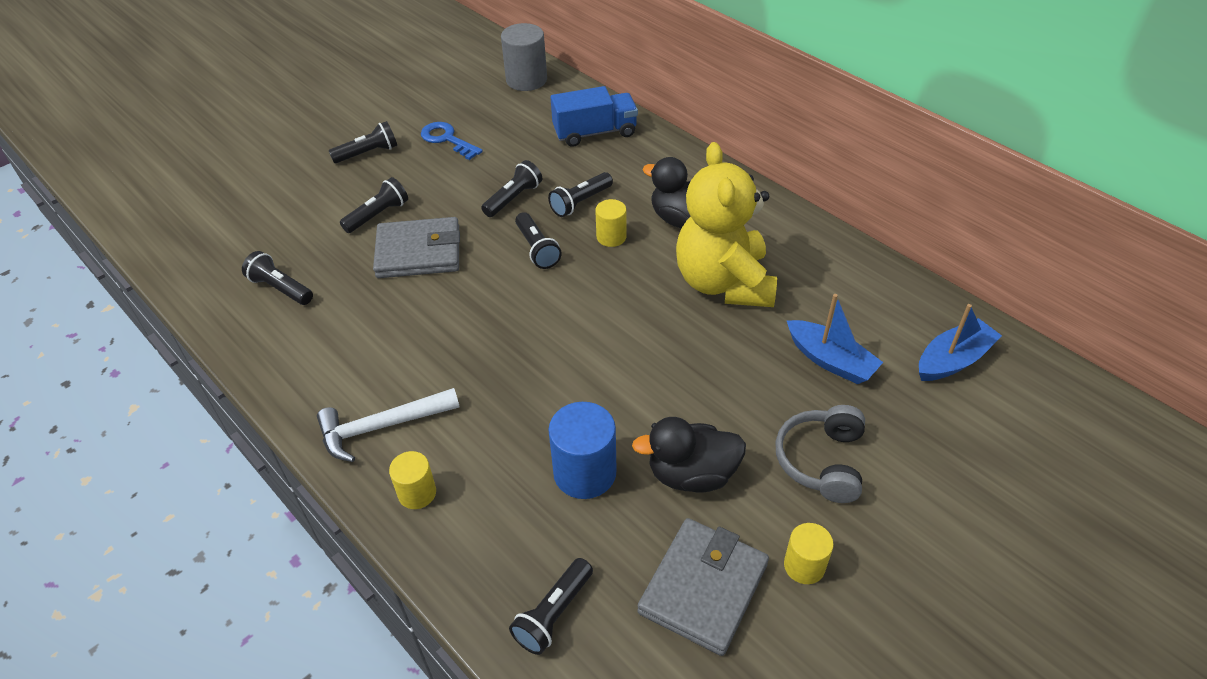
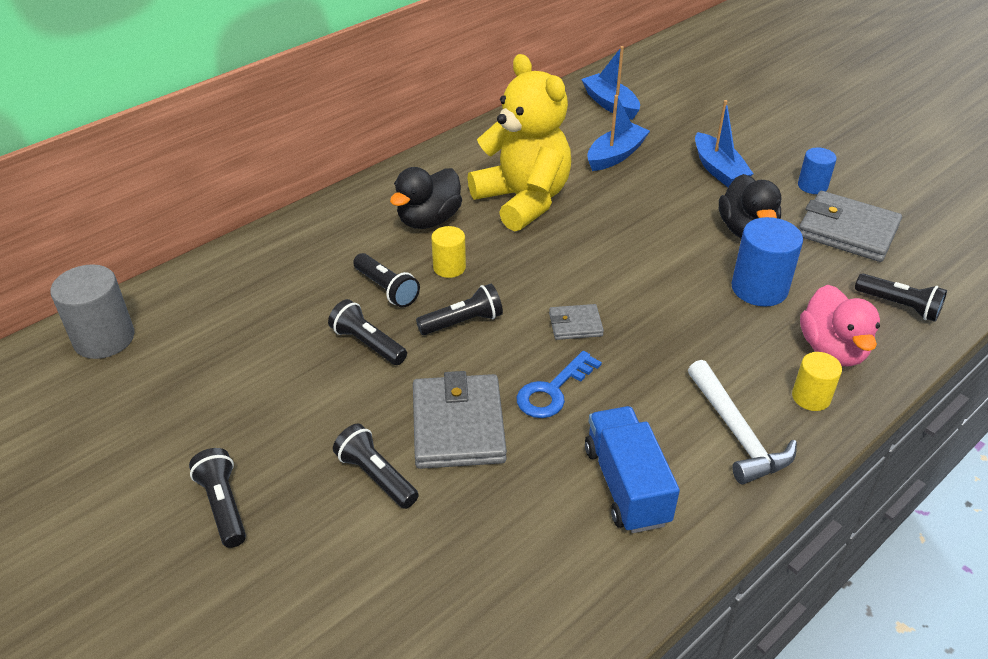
camera: 90 degrees left, 5 degrees down
black flashlight [242,251,313,305] -> none
blue key [421,122,483,160] -> blue key moved to [516,351,602,418]
blue truck [550,86,638,147] -> blue truck moved to [585,406,680,533]
yellow teddy bear [676,142,777,307] -> yellow teddy bear turned 120 degrees counterclockwise [468,54,571,231]
grey headphones [775,405,865,503] -> blue boat [695,100,753,187]
yellow cylinder [784,523,834,584] -> blue cylinder [798,148,837,194]
none -> grey wallet [549,304,604,340]
none -> pink duck [800,285,880,366]

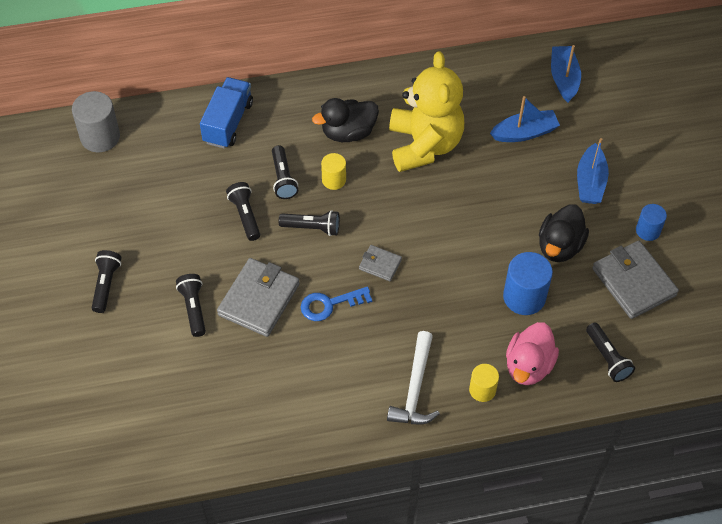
camera: 30 degrees right, 15 degrees up
blue truck [585,406,680,533] -> blue truck moved to [200,77,253,148]

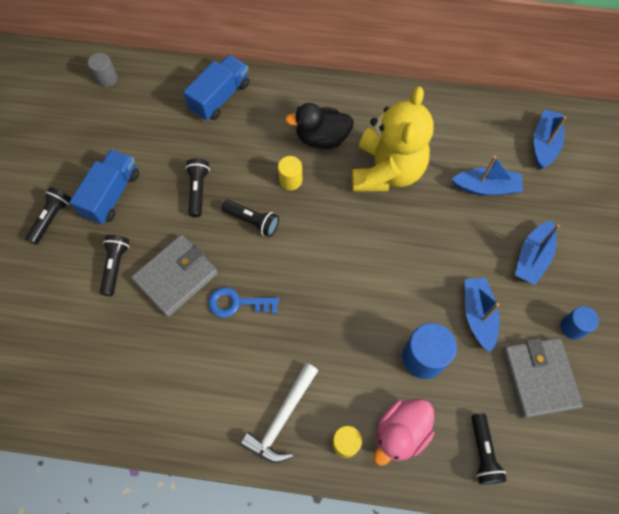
camera: 20 degrees right, 10 degrees up
grey cylinder [72,91,120,152] -> grey cylinder [88,53,118,87], size x0.60
black flashlight [272,145,298,199] -> none
grey wallet [359,245,402,281] -> none
black duck [539,204,589,262] -> blue boat [465,278,500,352]
none -> blue truck [70,149,139,224]

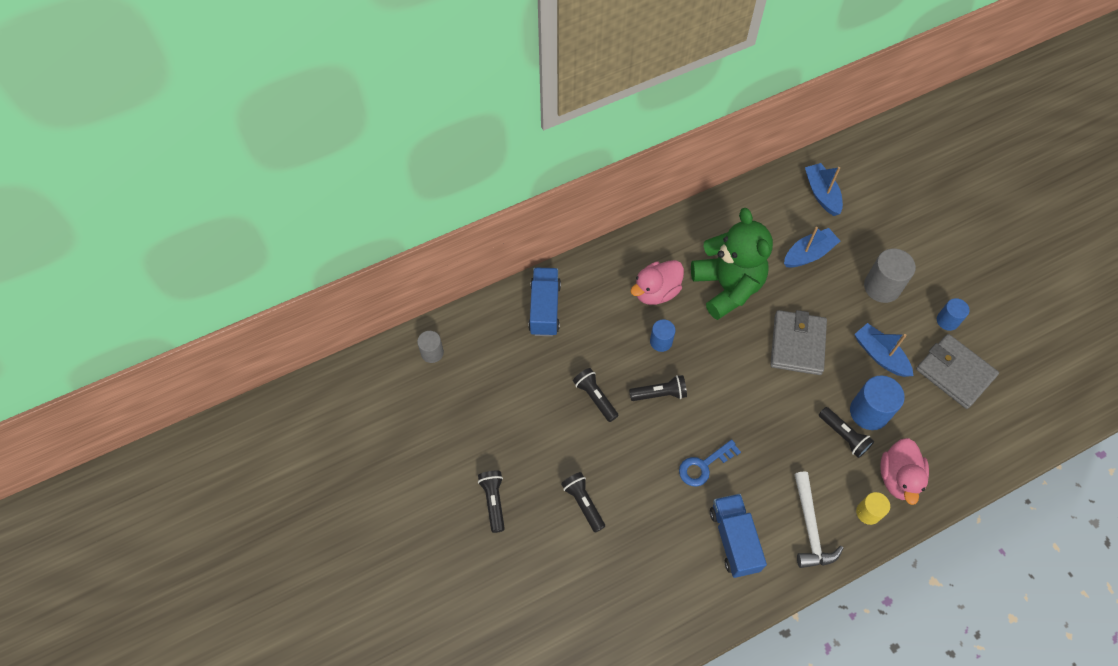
camera: 35 degrees left, 5 degrees down
blue truck [70,149,139,224] -> blue truck moved to [710,494,767,578]
grey wallet [131,235,218,317] -> grey wallet moved to [771,310,827,375]
yellow cylinder [278,156,302,190] -> blue cylinder [650,319,675,352]
black duck [285,103,354,149] -> pink duck [630,260,684,305]
yellow teddy bear [352,86,434,192] -> green teddy bear [691,208,773,320]
black flashlight [471,413,507,485] -> black flashlight moved to [819,407,874,458]
blue boat [515,220,560,285] -> grey cylinder [864,249,916,303]

